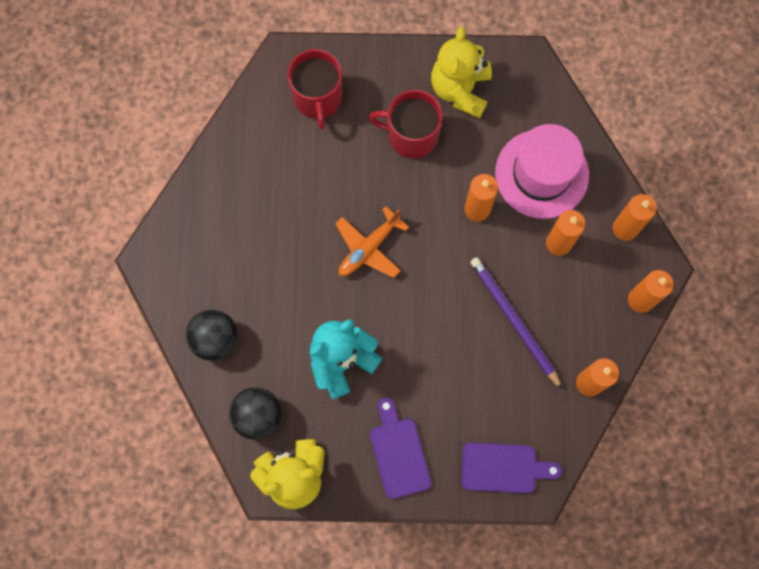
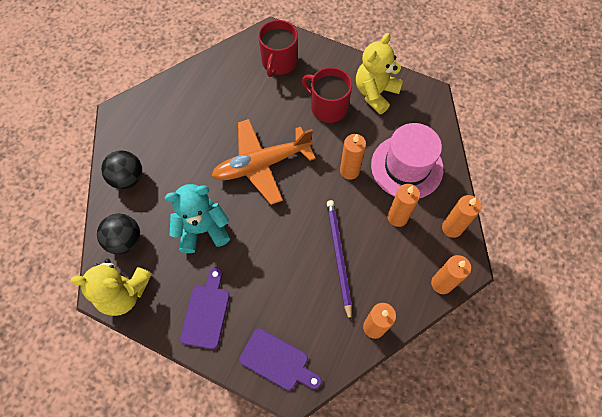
camera: 25 degrees right, 10 degrees down
orange plane [335,206,409,278] -> orange plane [212,119,316,205], size x1.60

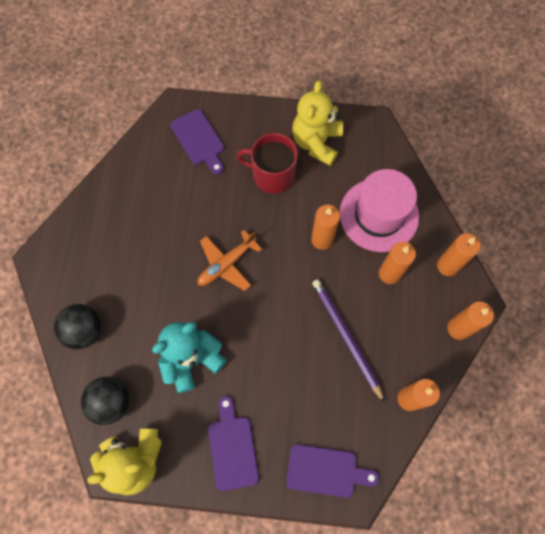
camera: 20 degrees left, 5 degrees up
orange plane [212,119,316,205] -> orange plane [198,230,262,291], size x0.62
red mug [258,20,298,77] -> purple cutting board [170,109,224,175]

